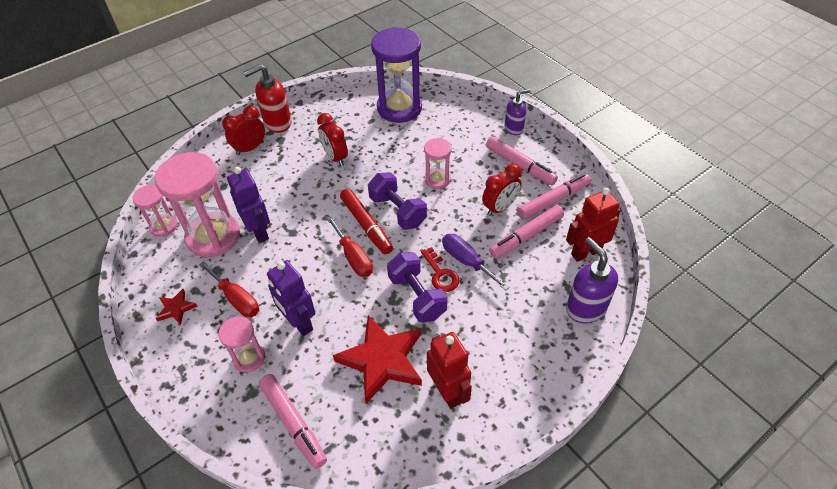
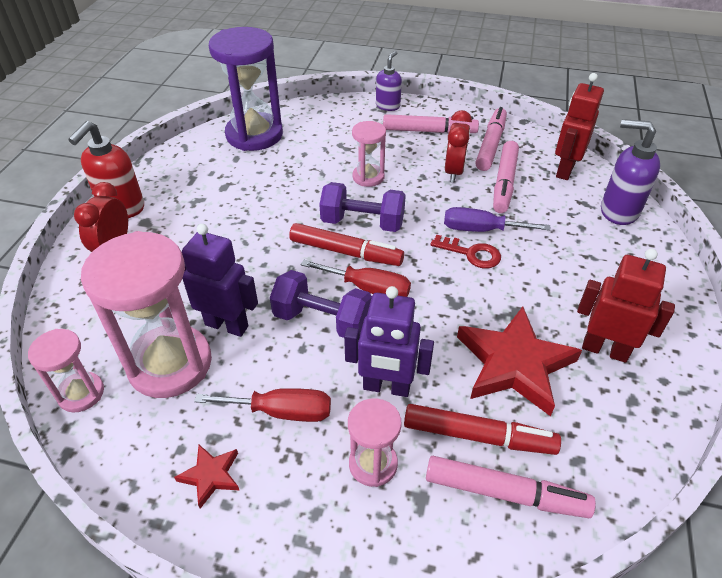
camera: 40 degrees left, 5 degrees down
red clock [317,113,348,166] -> none
purple dumbbell [387,252,448,323] -> purple dumbbell moved to [270,270,372,338]
none -> red marker [404,404,561,455]

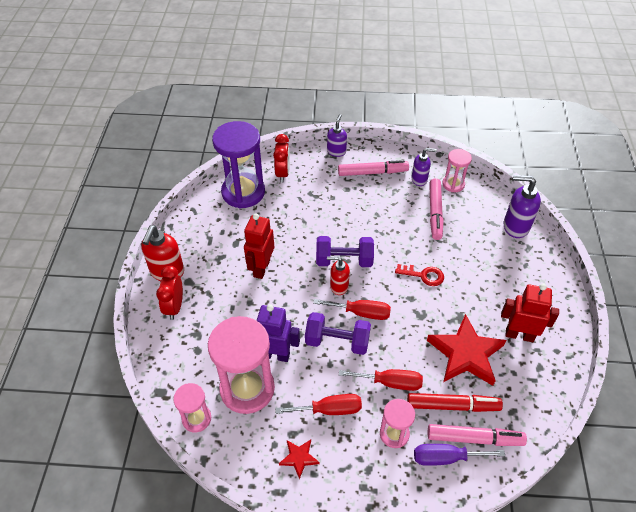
camera: 10 degrees left, 5 degrees up
red marker [289,223,404,266] -> red soap dispenser [327,256,350,295]
purple robot [344,286,434,397] -> red screwdriver [339,369,423,391]
pink hourglass [352,121,386,187] -> pink hourglass moved to [442,149,472,192]
purple screwdriver [444,207,551,232] -> purple screwdriver moved to [414,444,505,466]
red clock [445,110,472,182] -> red clock moved to [273,134,290,182]
pink marker [475,107,507,171] -> purple soap dispenser [411,148,437,186]
red robot [555,73,604,180] -> red robot moved to [244,214,274,279]

